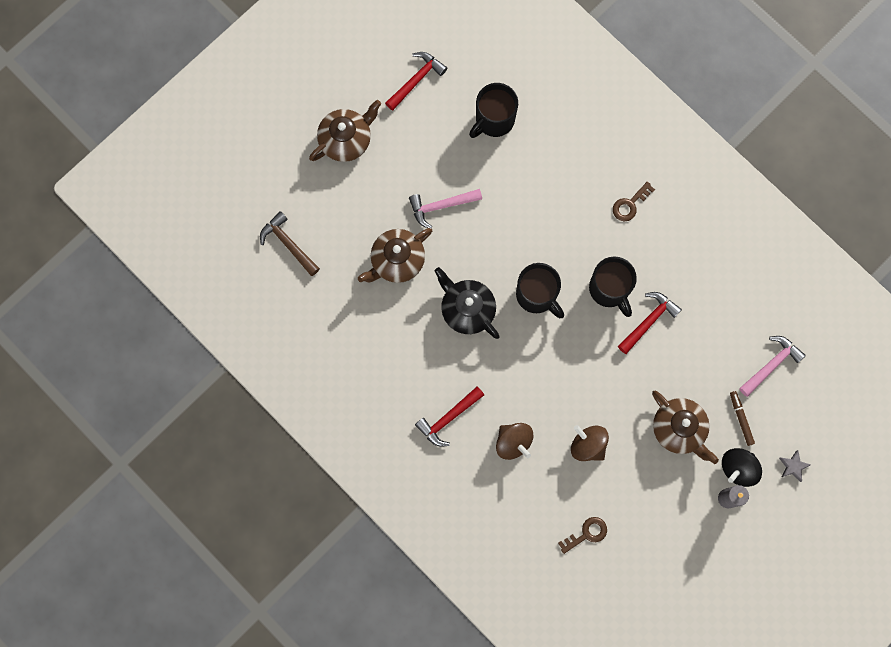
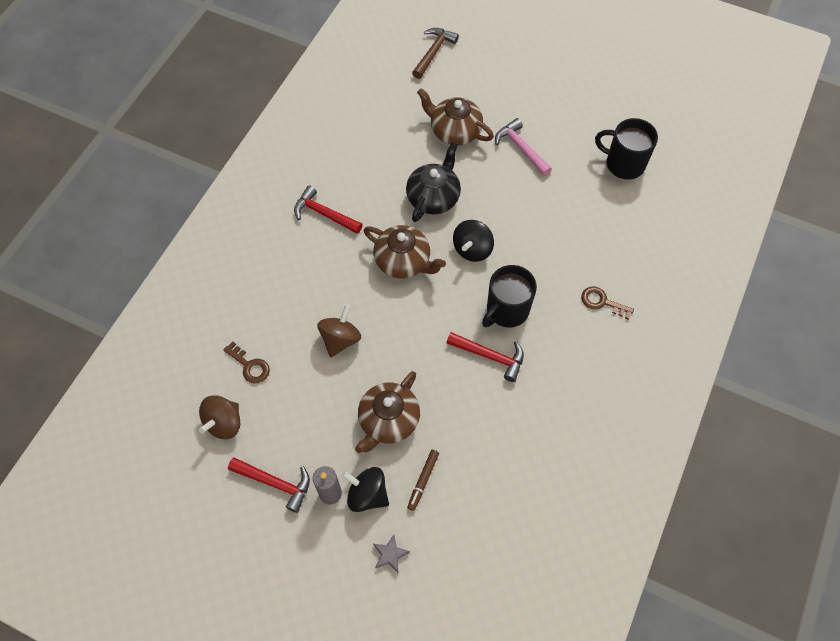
camera: 70 degrees right, 15 degrees down
brown teapot [309,100,381,162] -> brown teapot moved to [364,225,446,278]
red hammer [385,52,447,111] -> red hammer moved to [228,457,310,513]
brown spinning top [496,423,534,460] -> brown spinning top moved to [199,395,240,439]
black mug [516,263,564,318] -> black spinning top [453,220,494,262]
brown marker [730,391,755,446] -> brown marker turned 150 degrees clockwise [407,450,439,511]
pink hammer [739,336,806,397] -> none

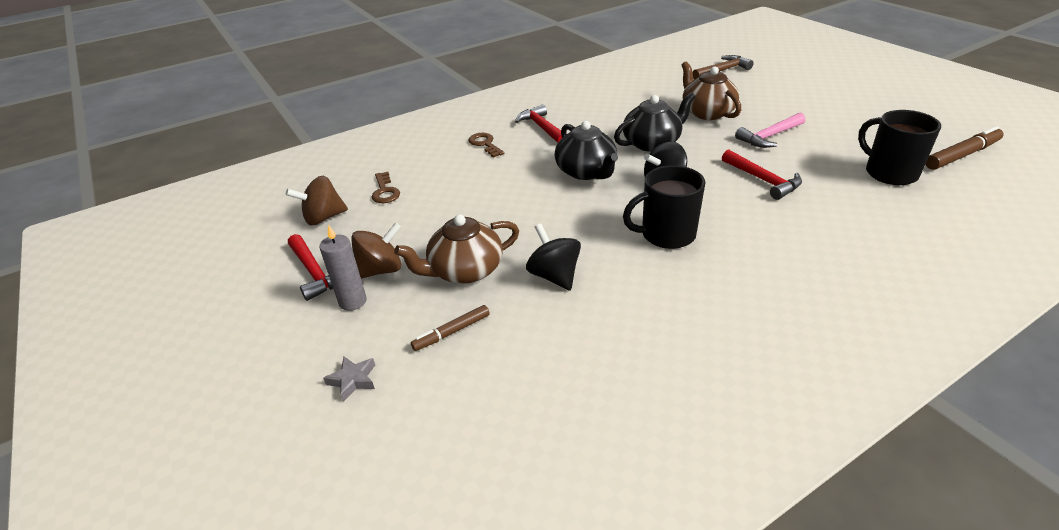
camera: 35 degrees right, 25 degrees down
brown spinning top [317,305,361,358] -> brown spinning top moved to [351,222,401,279]
black spinning top [341,467,389,512] -> black spinning top moved to [526,224,581,291]
brown teapot [364,225,446,278] -> black teapot [554,121,618,180]
red hammer [447,332,524,382] -> red hammer moved to [722,149,802,200]
pink hammer [495,118,552,176] -> pink hammer turned 120 degrees counterclockwise [735,113,805,148]
brown key [581,287,634,320] -> brown key moved to [468,133,504,158]
none -> brown marker [926,126,1004,170]

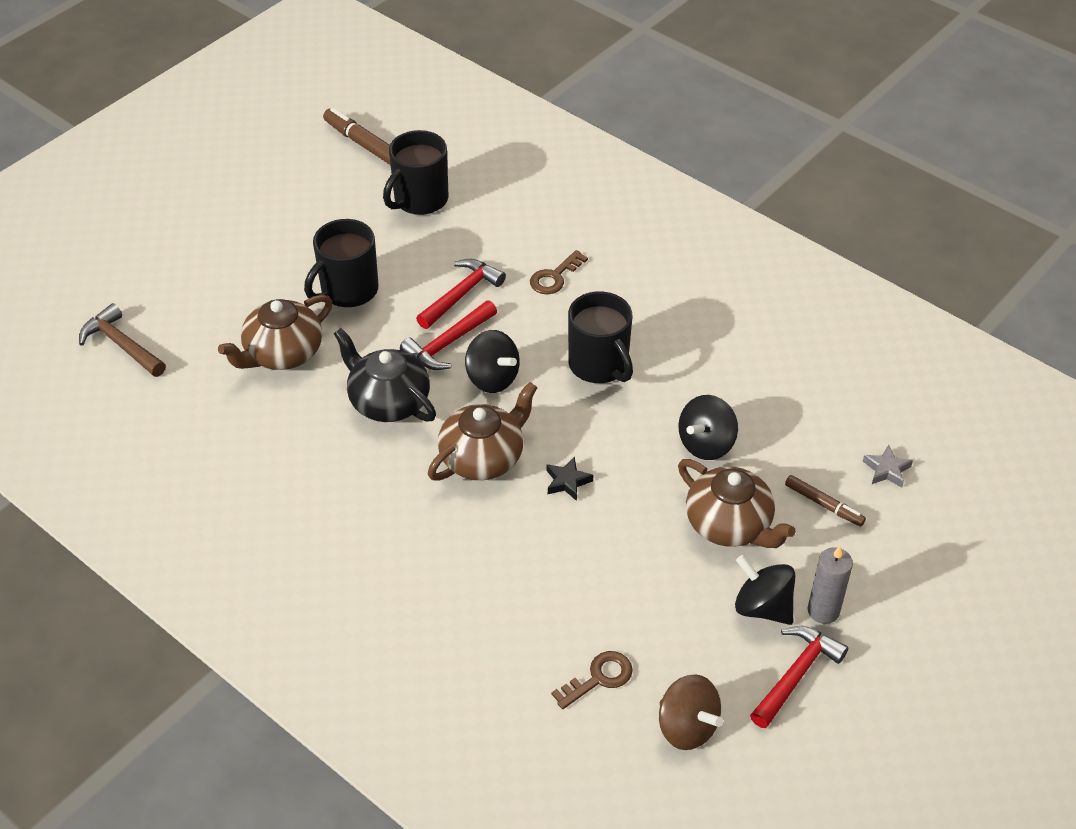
camera: 110 degrees left, 10 degrees up
grey star [323,357,375,402] -> grey star moved to [863,445,913,488]
brown spinning top [351,222,401,279] -> black spinning top [735,555,795,625]
brown key [468,133,504,158] -> brown key moved to [530,250,588,294]
red hammer [515,104,562,143] -> red hammer moved to [400,300,497,370]
black teapot [554,121,618,180] -> brown teapot [428,382,537,481]
pink hammer [735,113,805,148] -> black mug [304,219,379,307]
none -> black star [546,457,593,501]

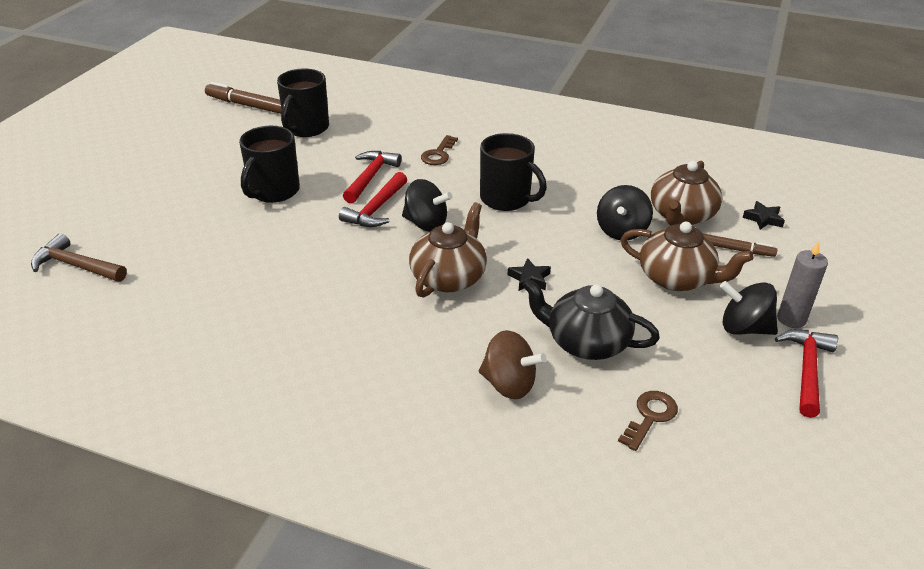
camera: 20 degrees left, 10 degrees down
brown teapot [218,295,332,370] -> brown teapot moved to [651,161,723,225]
black teapot [334,328,436,422] -> black teapot moved to [522,278,660,360]
brown spinning top [659,674,723,750] -> brown spinning top moved to [479,330,546,399]
grey star [863,445,913,488] -> black star [743,201,785,230]

